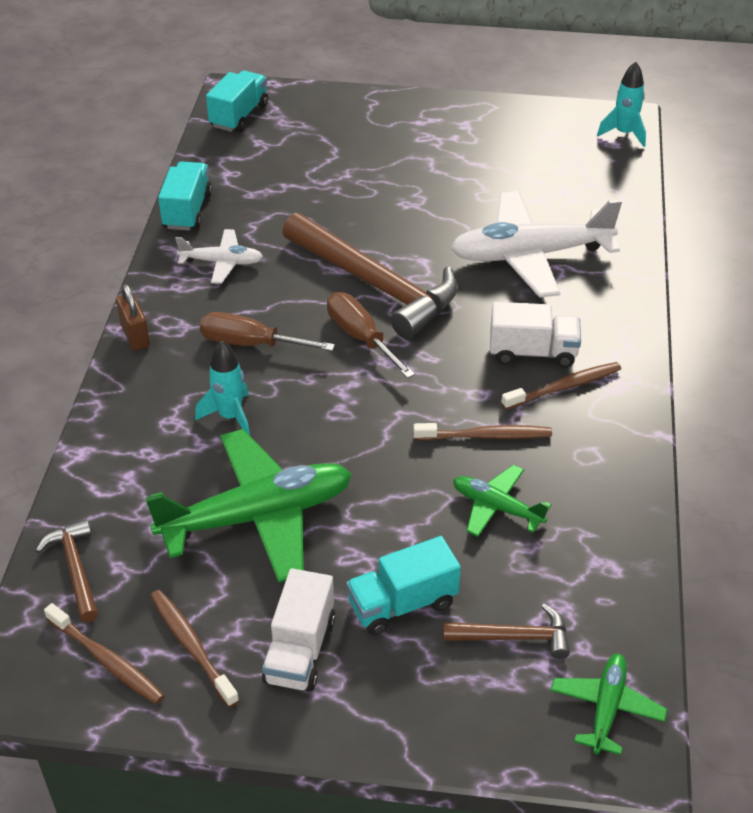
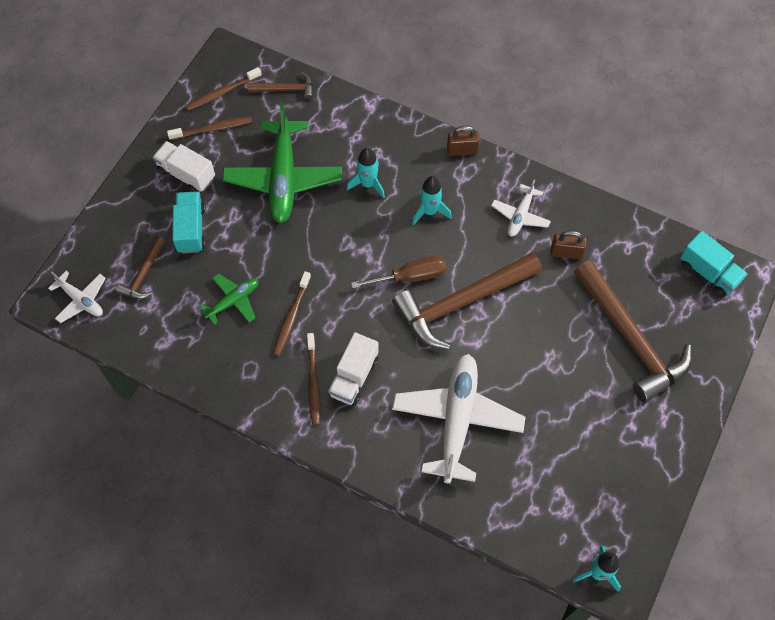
camera: 110 degrees right, 20 degrees up
turquoise truck [158,161,212,231] -> none
brown screwdriver [200,312,335,351] -> turquoise rocket [412,176,452,225]
green plane [551,654,667,755] -> white plane [48,271,106,323]
none -> brown padlock [550,231,587,260]
none -> brown hammer [574,260,692,403]

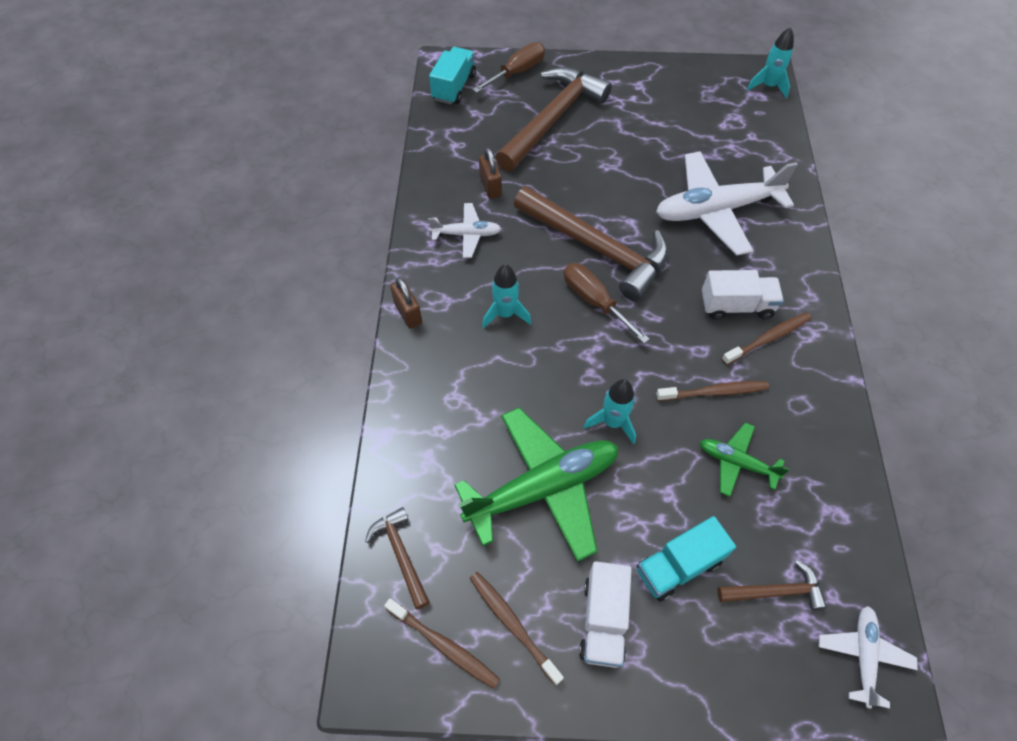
camera: 115 degrees left, 5 degrees down
turquoise rocket [346,148,385,199] -> turquoise rocket moved to [583,379,636,444]
none -> brown screwdriver [473,42,545,93]

